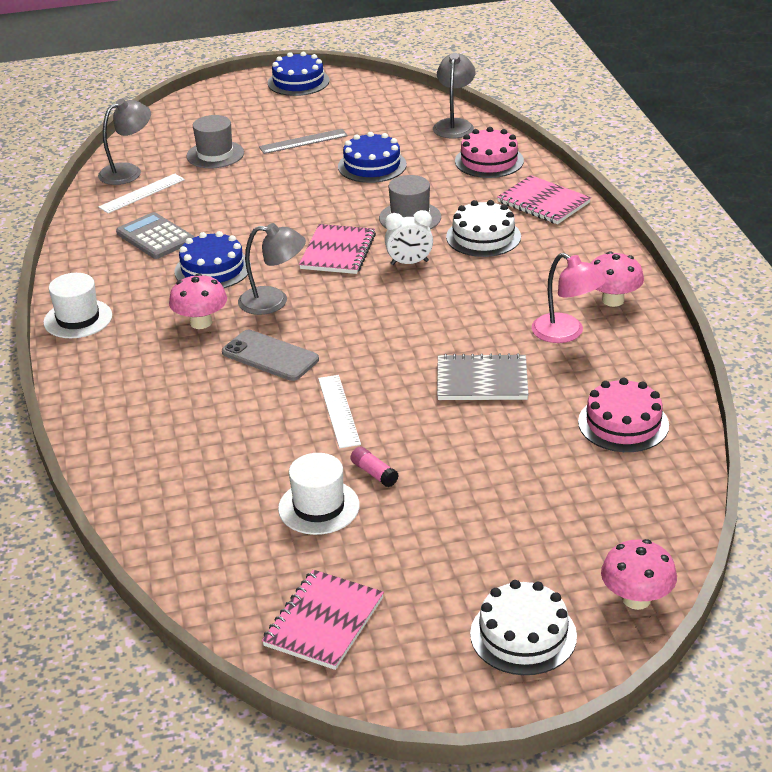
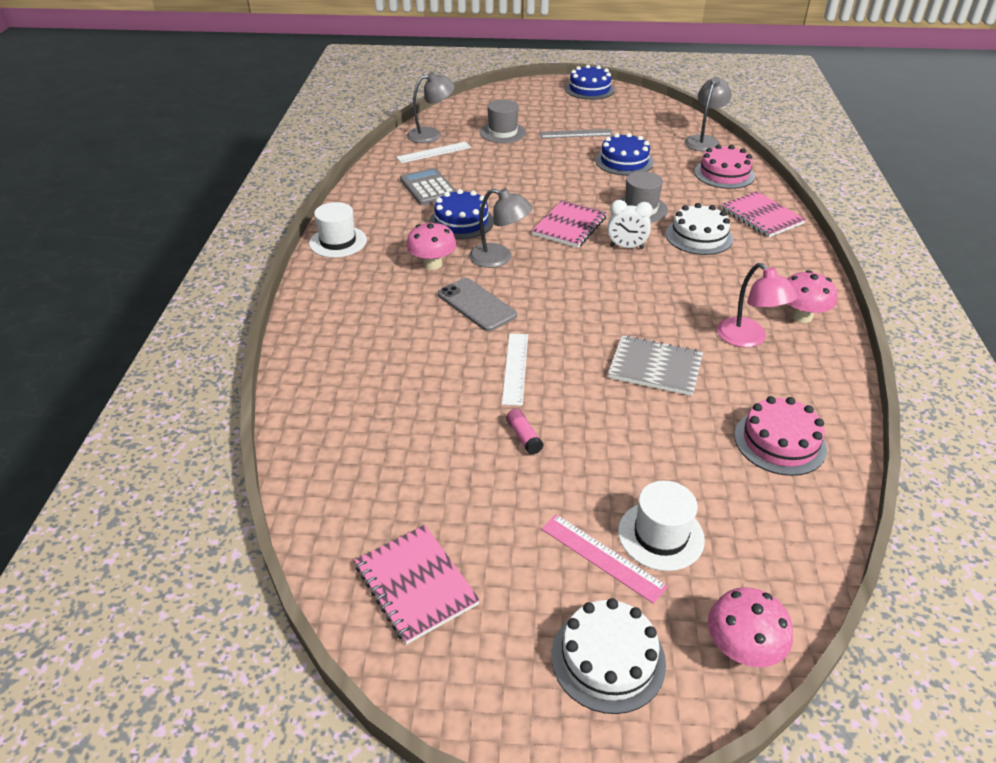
camera: 15 degrees right, 5 degrees up
pink notebook [262,570,384,670] -> pink notebook turned 75 degrees counterclockwise [354,525,480,645]
white hat [278,453,360,535] -> white hat moved to [618,481,705,571]
none -> pink ruler [541,514,668,604]

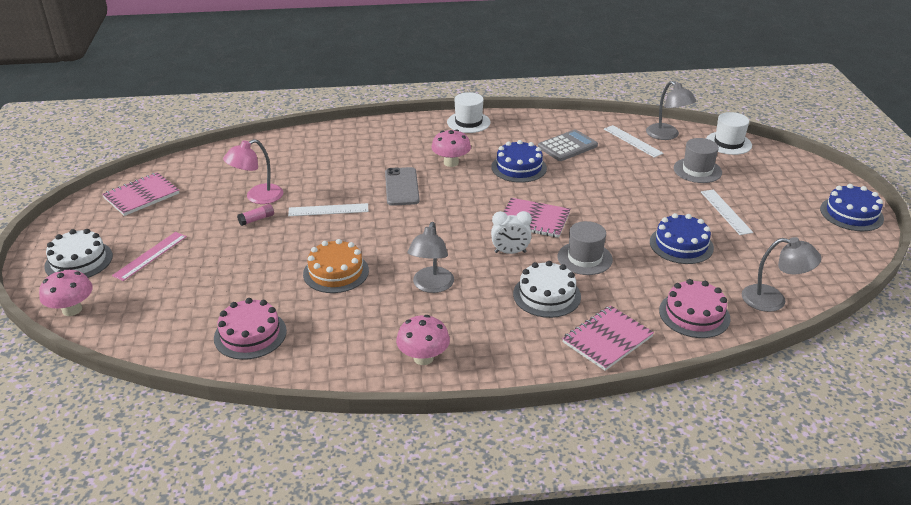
camera: 80 degrees right, 5 degrees down
grey phone [438,278,517,331] -> grey phone turned 45 degrees counterclockwise [385,167,420,206]
grey lamp [469,188,533,268] -> grey lamp moved to [407,222,454,293]
grey ruler [539,129,613,138] -> white ruler [701,190,753,235]
white clock [608,200,653,249] -> white clock turned 90 degrees counterclockwise [491,211,532,254]
grey notebook [608,335,703,396] -> orange cake [303,239,369,293]
white hat [618,481,705,571] -> white hat moved to [706,112,752,155]
pink lamp [717,263,798,348] -> pink lamp moved to [223,139,283,204]

